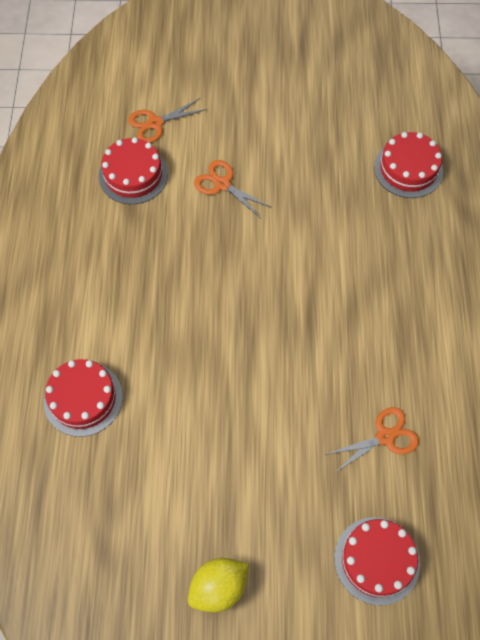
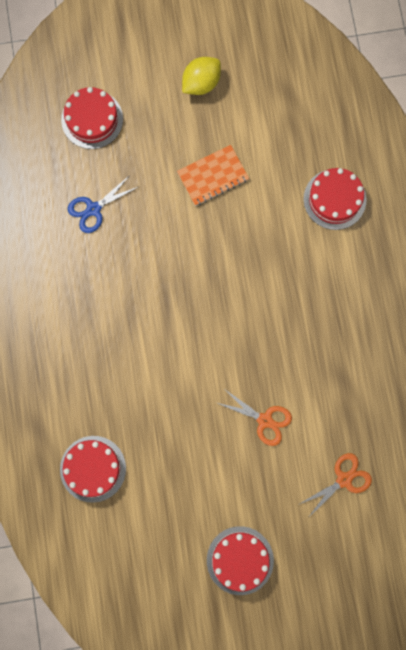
camera: 170 degrees right, 15 degrees up
red cake [99,137,168,204] -> red cake moved to [207,526,274,595]
orange scissors [325,407,419,472] -> blue scissors [67,175,138,233]
none -> orange notebook [177,145,249,206]

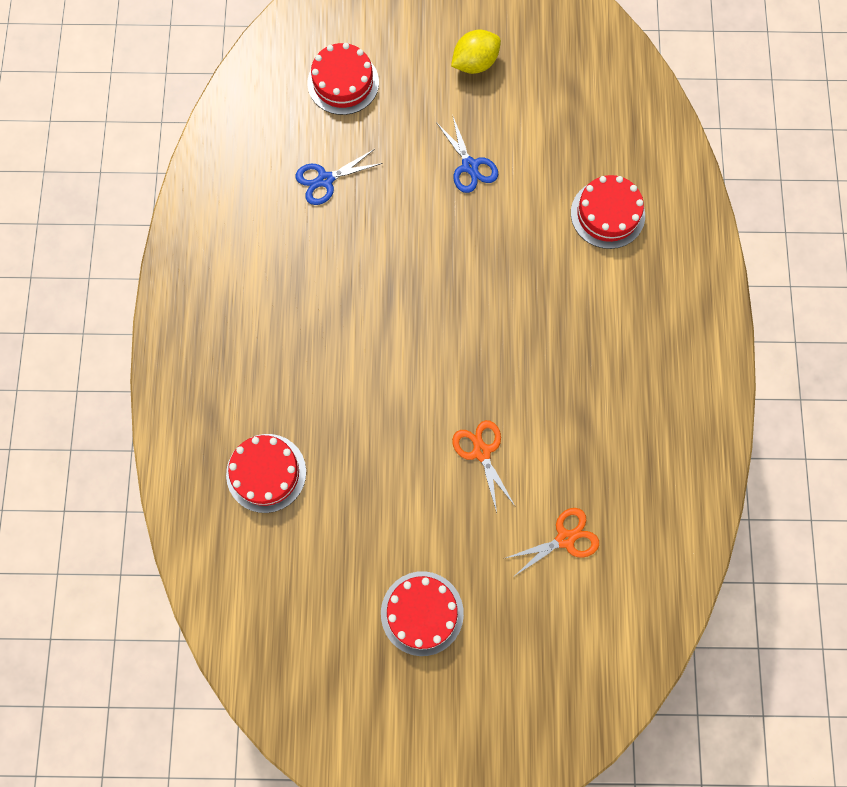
camera: 10 degrees right, 5 degrees down
orange notebook [177,145,249,206] -> blue scissors [436,114,498,193]
orange scissors [217,388,292,446] -> orange scissors turned 150 degrees counterclockwise [452,420,515,513]

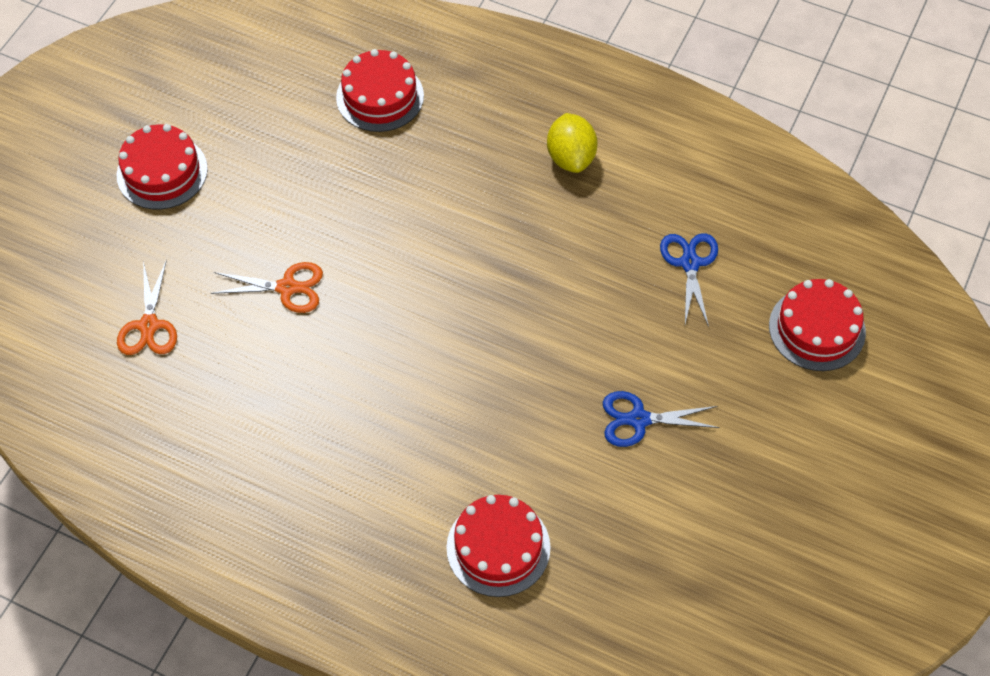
camera: 115 degrees right, 15 degrees down
yellow lemon [451,30,501,74] -> yellow lemon moved to [547,113,598,173]

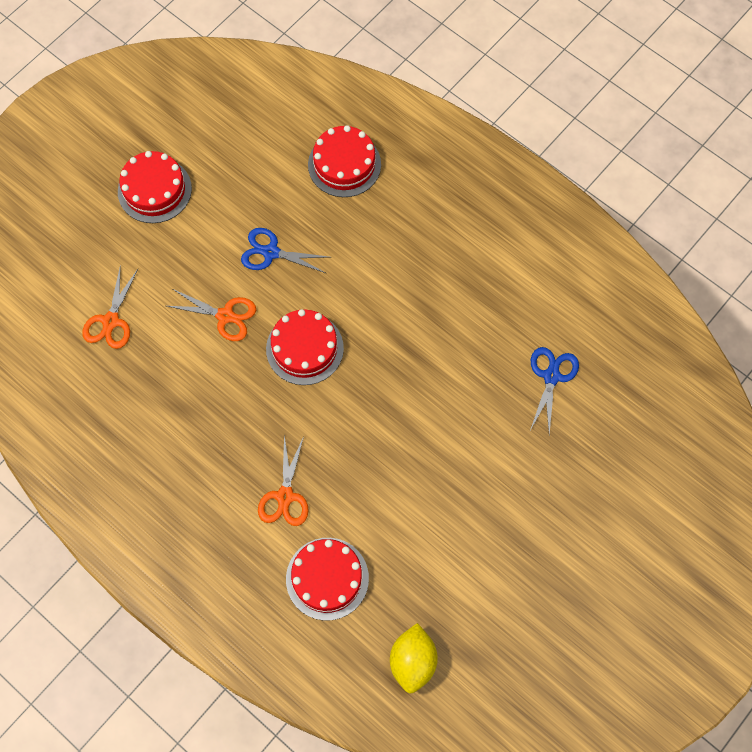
camera: 15 degrees right, 10 degrees up
yellow lemon [547,113,598,173] -> yellow lemon moved to [390,623,438,694]
blue scissors [603,391,720,447] -> blue scissors moved to [241,228,329,273]
red cake [769,279,866,371] -> red cake moved to [266,309,344,385]
none -> orange scissors [258,435,309,526]

